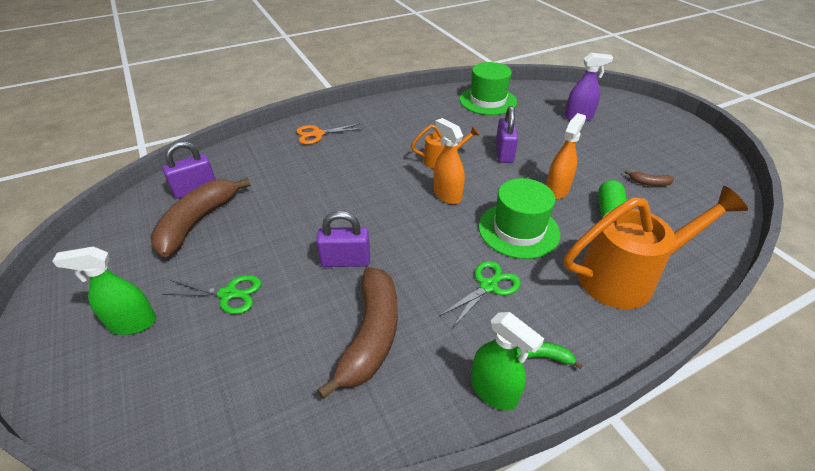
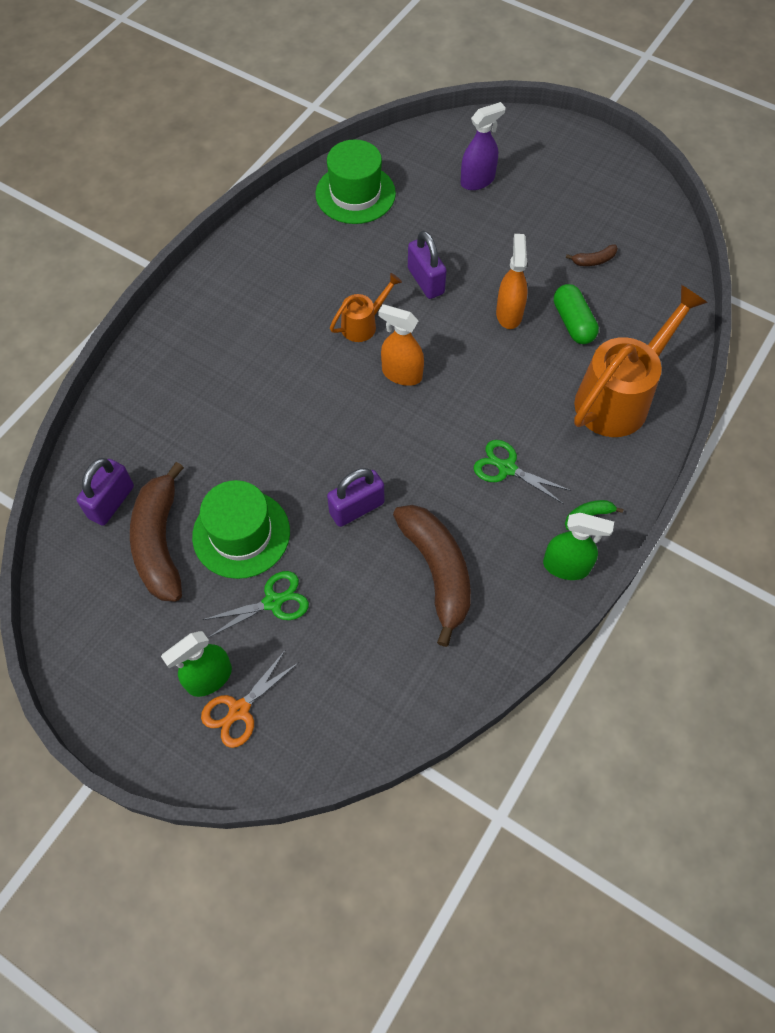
camera: 30 degrees left, 20 degrees up
orange scissors [296,123,363,145] -> orange scissors moved to [201,651,298,748]
green scissors [439,261,521,327] -> green scissors turned 75 degrees counterclockwise [474,440,571,504]
green hat [478,178,560,259] -> green hat moved to [192,480,290,579]

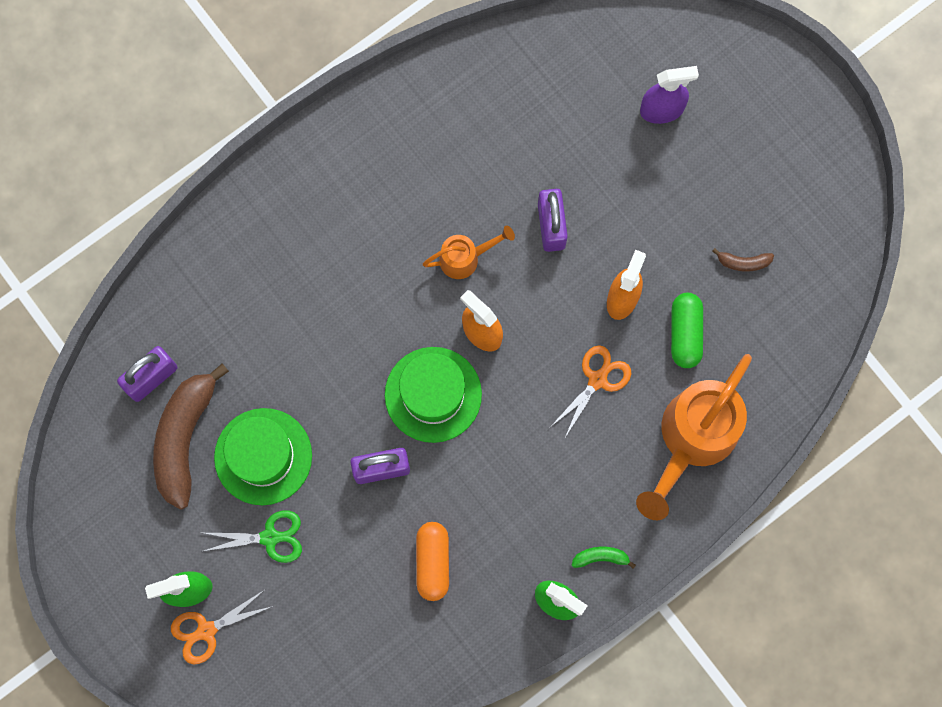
camera: 20 degrees right, 15 degrees up
green hat [315,139,396,224] -> green hat moved to [385,347,482,443]
brown banana [393,505,471,647] -> orange capsule [416,522,449,601]
green scissors [474,440,571,504] -> none
orange watering can [574,285,708,437] -> orange watering can turned 150 degrees clockwise [636,354,752,520]
none -> orange scissors [551,345,631,437]

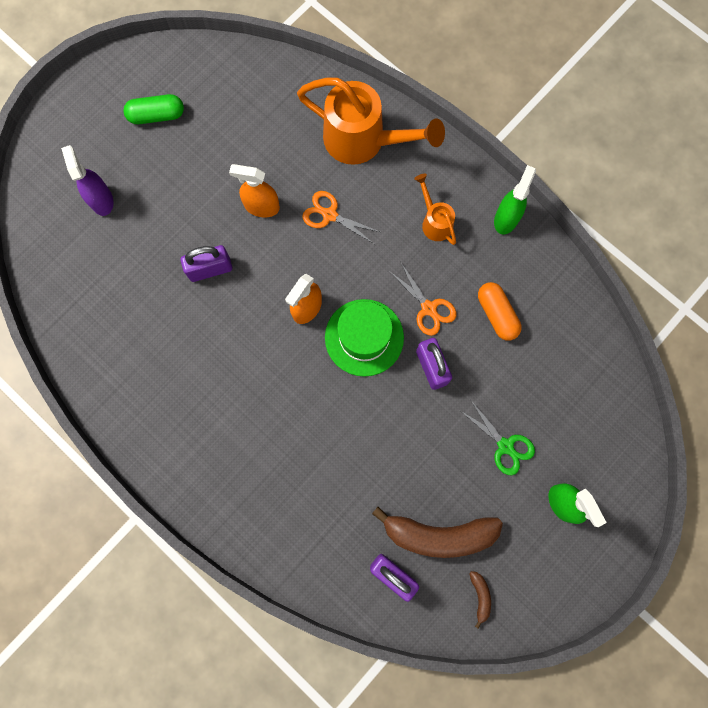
camera: 100 degrees left, 0 degrees up
orange scissors [171,590,273,664] -> orange scissors moved to [389,263,456,336]
green scissors [201,510,302,563] -> green scissors turned 150 degrees clockwise [461,399,535,475]
green hat [214,408,312,505] -> none
orange capsule [416,522,449,601] -> orange capsule turned 75 degrees clockwise [478,282,522,341]
orange watering can [423,226,515,279] -> orange watering can moved to [414,174,456,245]
green banana [572,547,636,569] -> none
green capsule [671,293,703,368] -> green capsule moved to [123,94,184,124]
brown banana [712,248,774,272] -> brown banana moved to [469,571,491,629]

